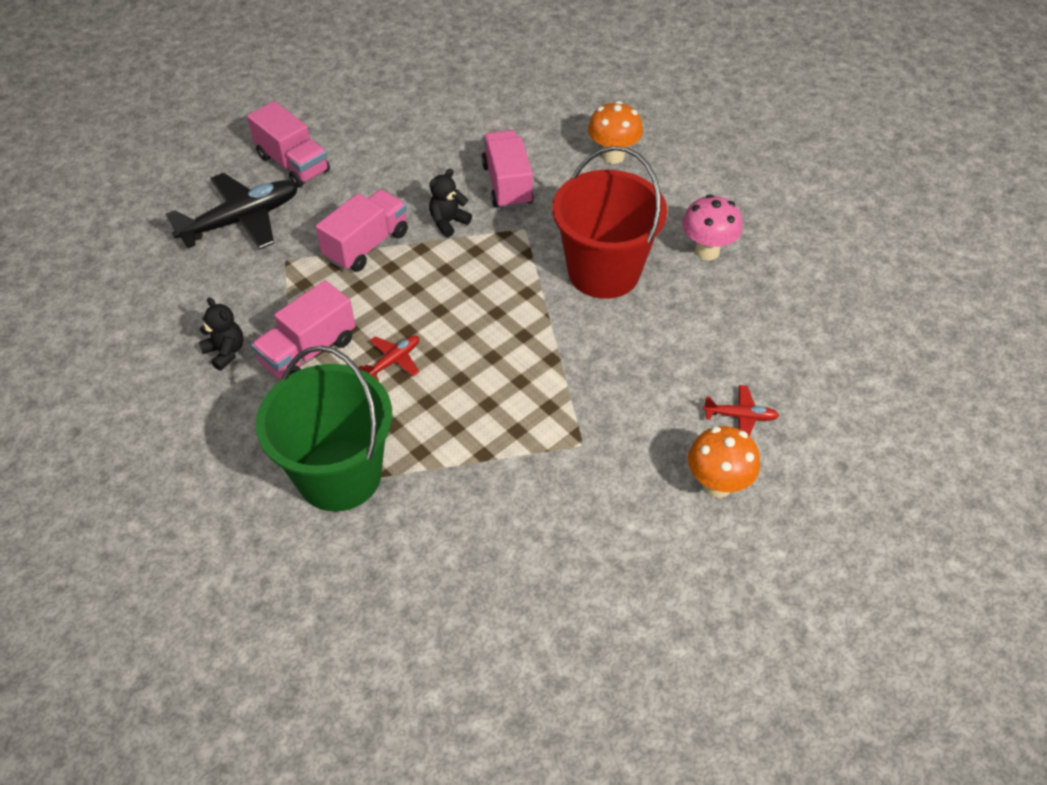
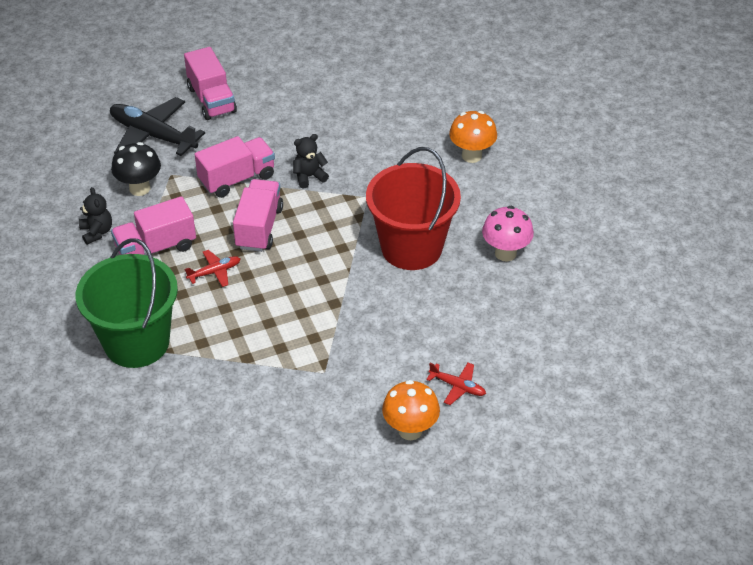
camera: 20 degrees right, 5 degrees down
black plane [166,173,298,249] -> black plane turned 135 degrees counterclockwise [110,97,205,156]
pink truck [481,130,534,209] -> pink truck moved to [233,179,283,252]
none -> black mushroom [111,142,161,196]

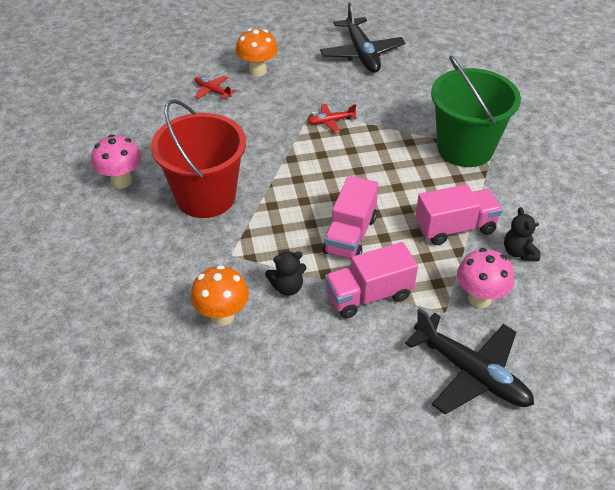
camera: 170 degrees left, 0 degrees up
black mushroom [111,142,161,196] -> pink mushroom [457,248,514,308]
pink truck [184,47,237,120] -> none
red plane [184,250,240,287] -> red plane moved to [308,104,357,133]
orange mushroom [449,111,497,163] -> orange mushroom moved to [191,265,249,326]
none -> black plane [320,2,405,73]

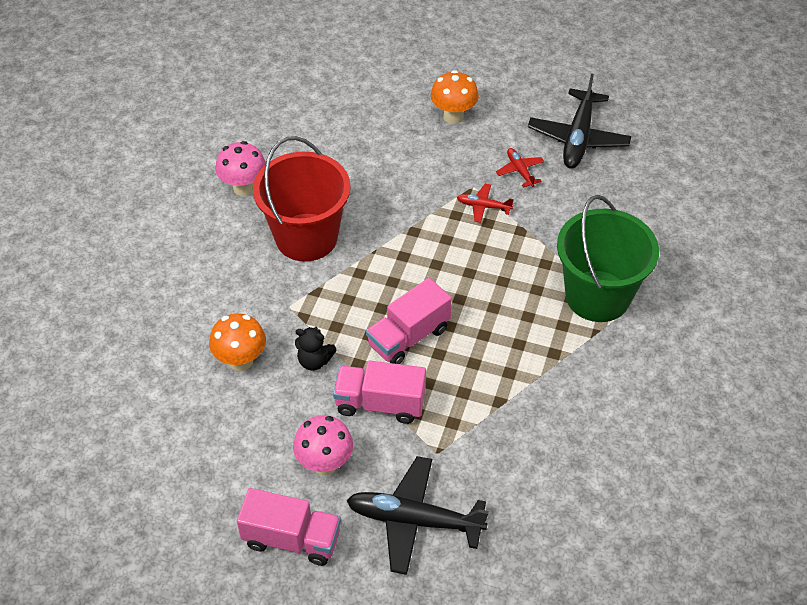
camera: 30 degrees right, 5 degrees up
red plane [195,76,235,100] -> red plane moved to [496,148,544,188]
black plane [405,308,534,414] -> black plane turned 120 degrees clockwise [346,456,489,575]
pink truck [415,184,502,245] -> pink truck moved to [237,488,341,566]
pink mushroom [457,248,514,308] -> pink mushroom moved to [293,415,353,475]
black teddy bear [504,207,541,261] -> none

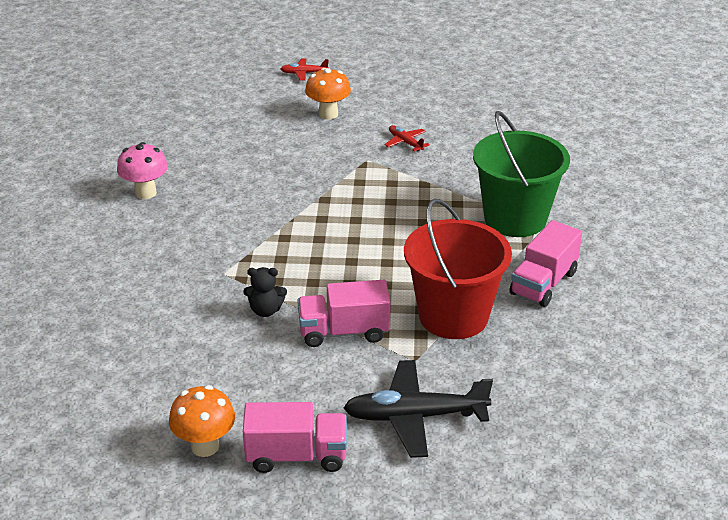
camera: 15 degrees left, 15 degrees down
orange mushroom [209,313,266,371] -> orange mushroom moved to [169,385,235,457]
red bucket [253,136,351,262] -> red bucket moved to [404,199,512,339]
pink mushroom [293,415,353,475] -> none
pink truck [366,278,452,364] -> pink truck moved to [510,220,582,307]
red plane [457,184,514,223] -> red plane moved to [281,58,329,81]
black plane [528,74,631,169] -> none

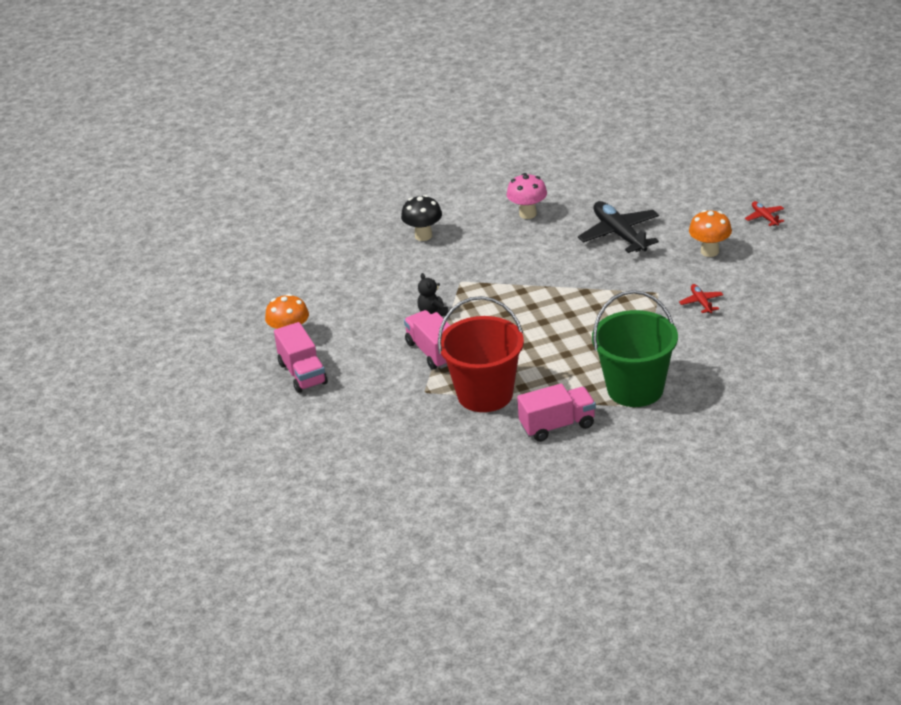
camera: 70 degrees right, 0 degrees up
black plane [343,360,493,458] -> black plane moved to [578,201,659,253]
red plane [384,125,430,152] -> red plane turned 45 degrees counterclockwise [679,284,723,313]
pink truck [510,220,582,307] -> pink truck turned 150 degrees clockwise [517,384,596,442]
none -> black mushroom [401,195,442,241]

